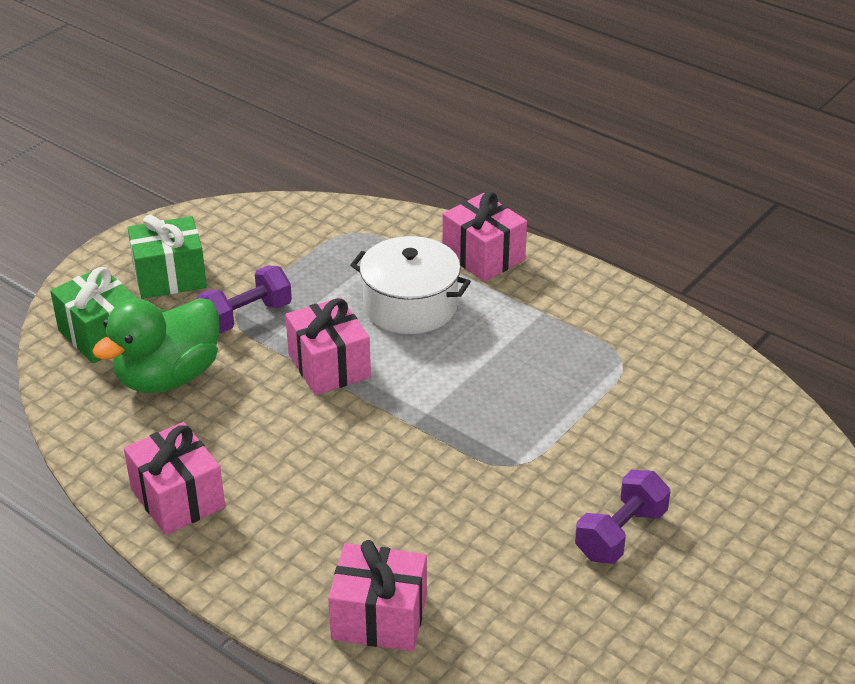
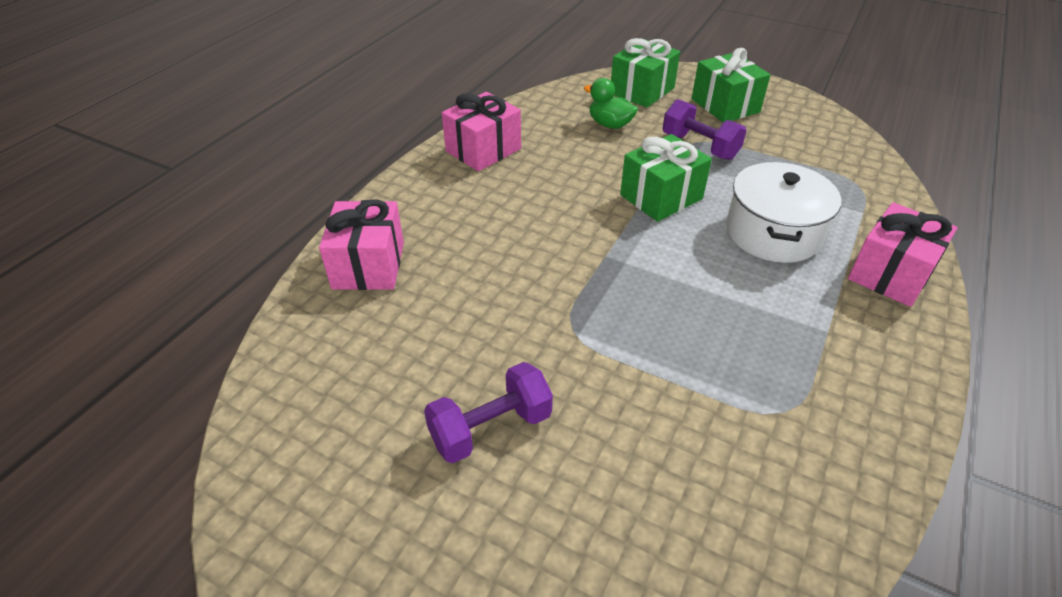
camera: 80 degrees right, 5 degrees up
green duck [92,298,219,393] -> green duck [584,78,638,129], size x0.54
pink gift [285,297,371,395] -> green gift [620,134,712,222]
purple dumbbell [575,470,671,564] -> purple dumbbell turned 60 degrees counterclockwise [424,362,553,463]

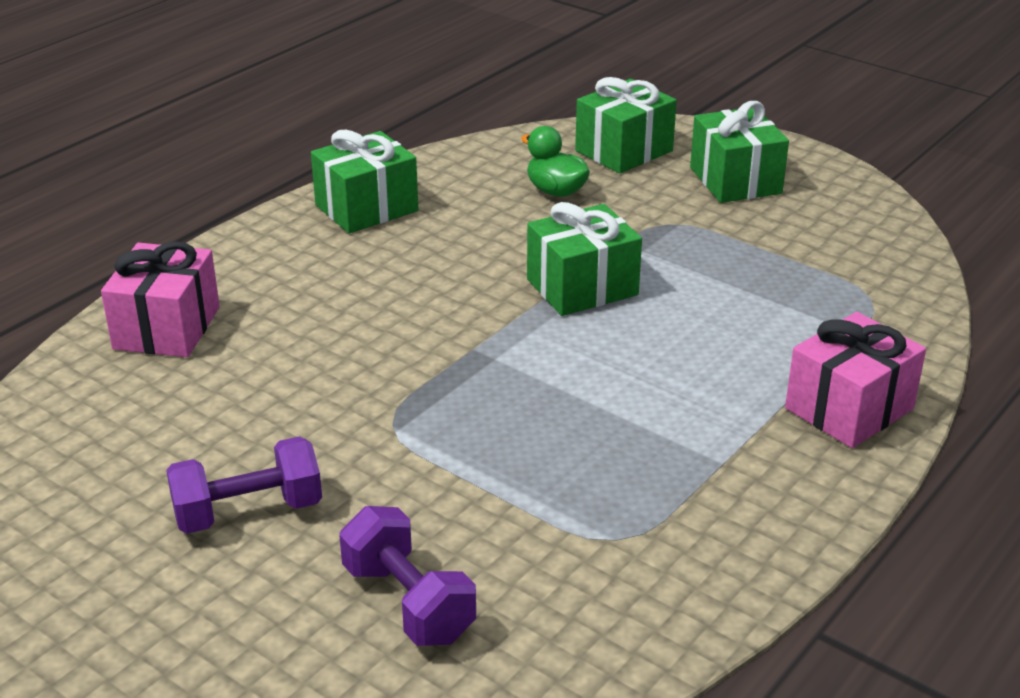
camera: 10 degrees right, 10 degrees down
pink gift [442,92,521,171] -> green gift [311,130,418,233]
purple dumbbell [663,99,747,160] -> purple dumbbell moved to [339,506,476,646]
white pot [726,162,841,263] -> none

